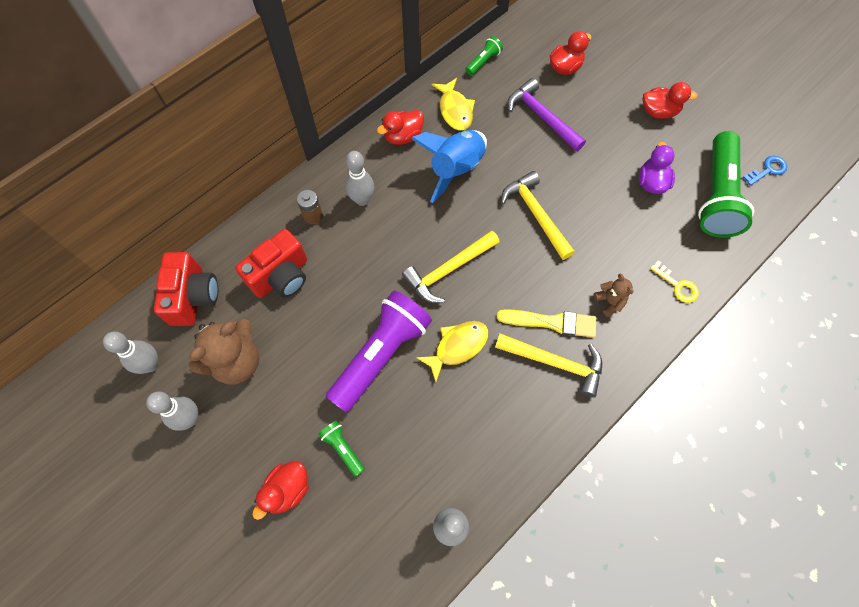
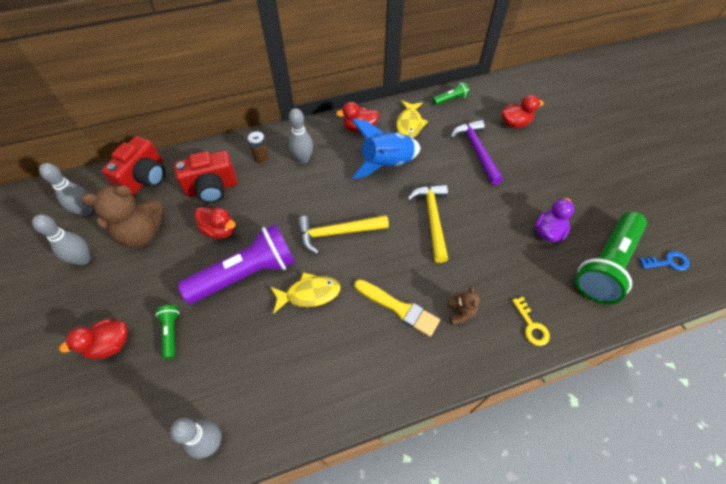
camera: 25 degrees right, 10 degrees down
yellow hammer [495,334,602,398] -> none
red duck [642,82,698,119] -> red duck moved to [194,207,236,239]

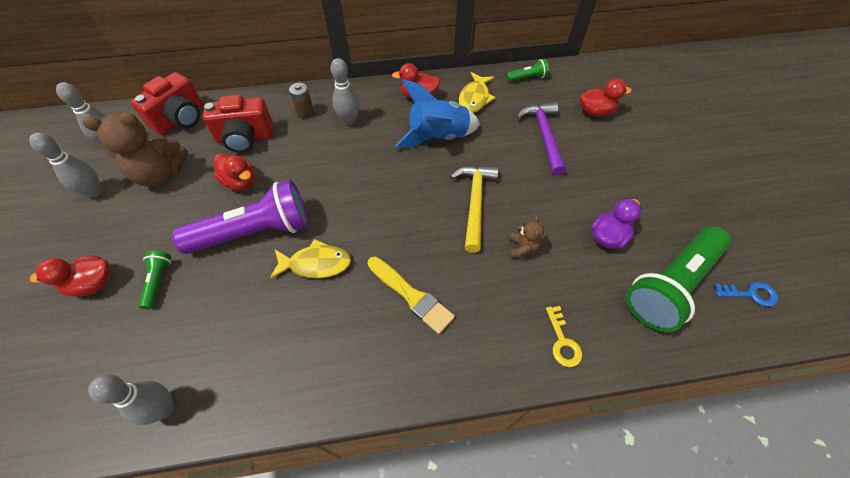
camera: 10 degrees right, 0 degrees up
yellow hammer [297,215,389,254] -> none
brown teddy bear [447,286,480,325] -> brown teddy bear moved to [509,215,544,258]

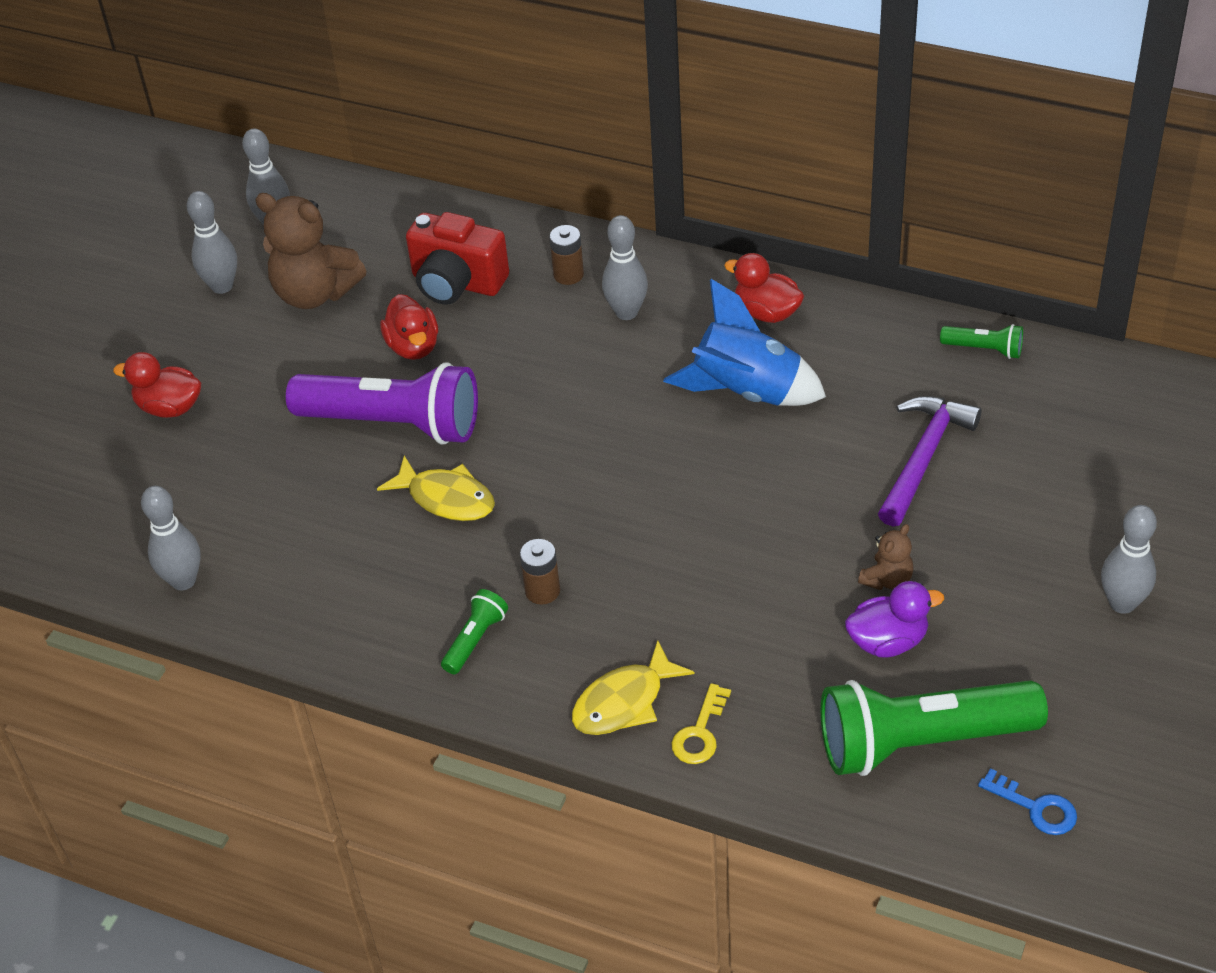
camera: 35 degrees right, 10 degrees down
red camera [130,72,203,135] -> none
green flashlight [138,251,171,309] -> green flashlight moved to [441,589,508,675]
yellow brush [367,257,455,334] -> brown battery [520,539,560,605]
yellow hammer [450,165,499,253] -> none
yellow fish [459,72,496,113] -> yellow fish moved to [572,640,695,735]
brown teddy bear [509,215,544,258] -> brown teddy bear moved to [858,524,914,590]
red duck [580,79,632,117] -> none
none -> grey bowling pin [1101,505,1157,614]

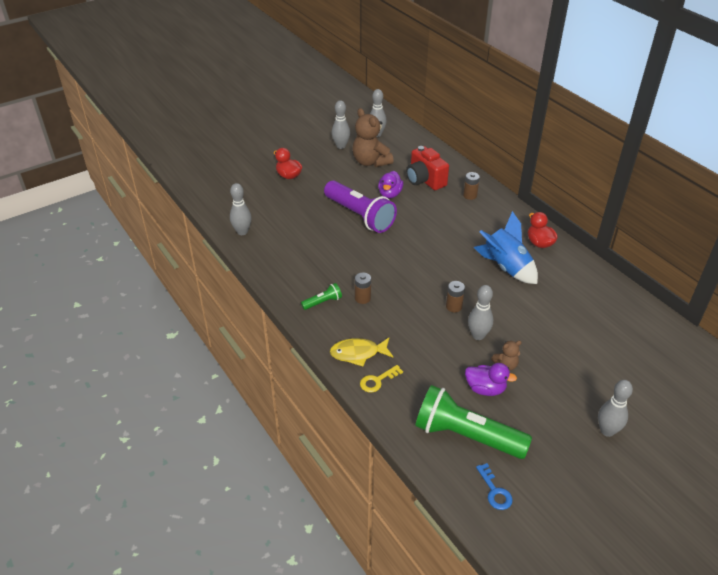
camera: 30 degrees right, 5 degrees down
yellow fish [377,455,495,521] -> none
red duck [380,294,438,360] -> purple duck [378,171,403,198]
grey bowling pin [602,215,648,320] -> grey bowling pin moved to [468,285,493,340]
purple hammer [878,396,982,526] -> none
green flashlight [940,324,1023,359] -> none
none -> brown battery [446,281,465,312]

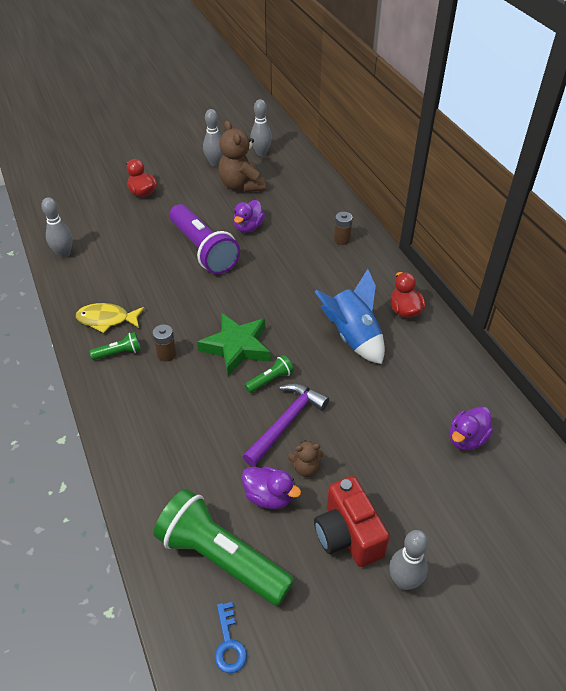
camera: 10 degrees right, 5 degrees up
yellow fish [330,338,393,366] -> yellow fish moved to [76,303,144,333]
yellow key [360,365,403,392] -> none
red camera [406,146,449,190] -> red camera moved to [314,476,390,567]
brown battery [446,281,465,312] -> green flashlight [245,355,294,393]
grey bowling pin [468,285,493,340] -> purple hammer [243,383,329,467]
none -> green star [197,313,271,376]
none -> purple duck [450,406,493,450]

